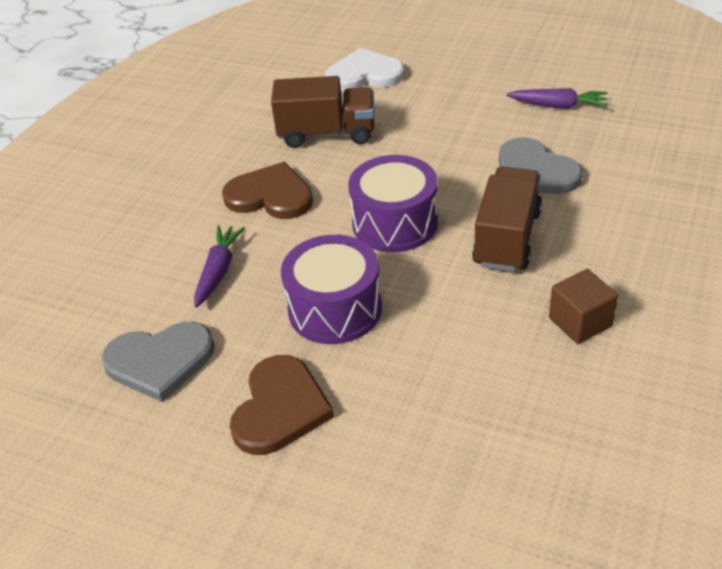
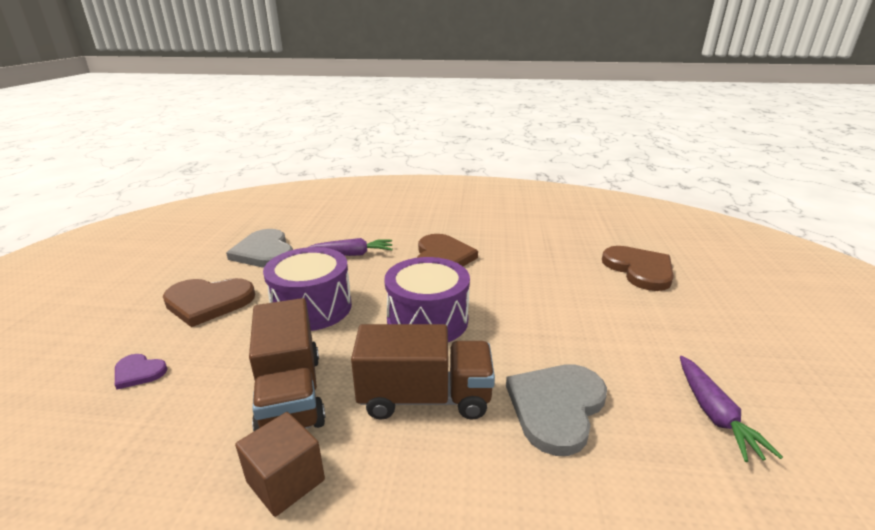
camera: 70 degrees right, 15 degrees down
brown truck [271,76,374,148] -> brown truck moved to [249,298,326,431]
white heart [325,48,405,92] -> brown heart [602,246,674,291]
none -> purple heart [115,354,168,390]

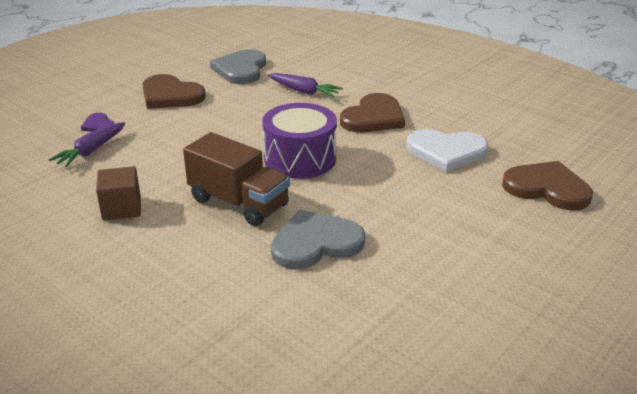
camera: 35 degrees right, 5 degrees up
brown truck [249,298,326,431] -> none
purple drum [263,247,352,331] -> none
brown heart [602,246,674,291] -> brown heart turned 75 degrees counterclockwise [502,161,593,211]
purple carrot [680,356,783,462] -> purple carrot moved to [49,122,125,167]
none -> white heart [406,129,488,172]

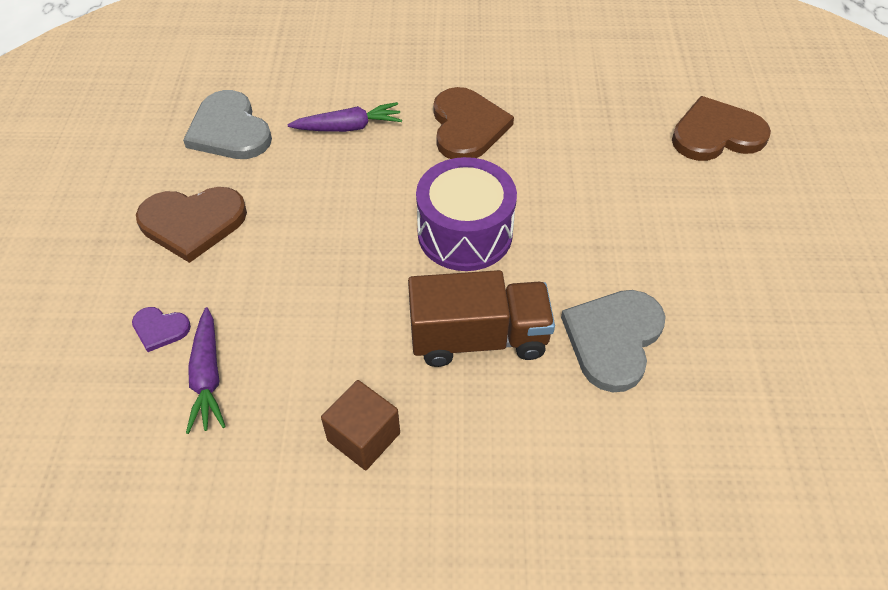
camera: 40 degrees left, 20 degrees up
white heart [406,129,488,172] -> none

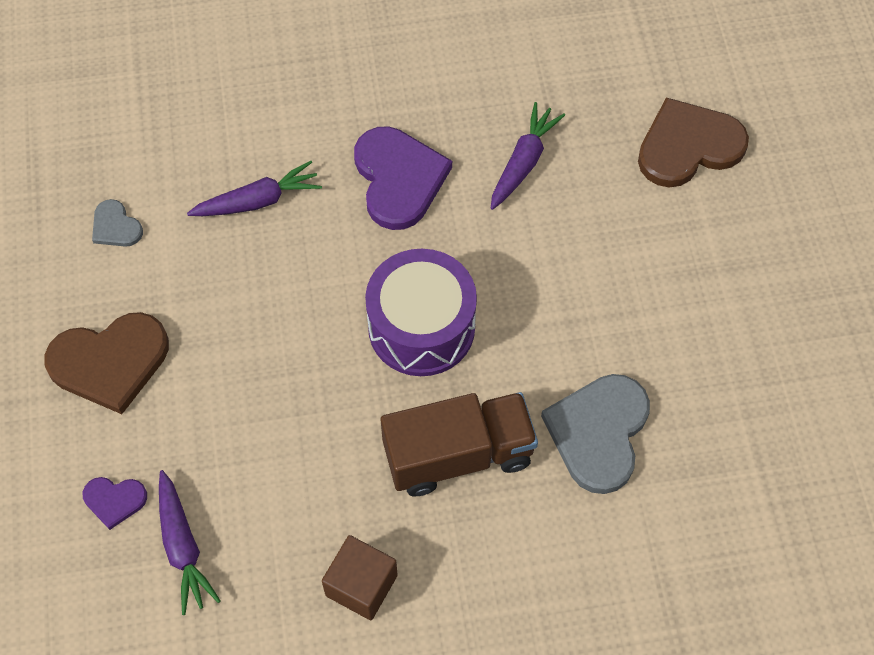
camera: 10 degrees left, 10 degrees up
grey heart [183,90,272,159] -> grey heart [92,199,143,247], size x0.50
brown heart [433,87,514,159] -> purple heart [354,126,452,230]
none -> purple carrot [491,102,565,210]

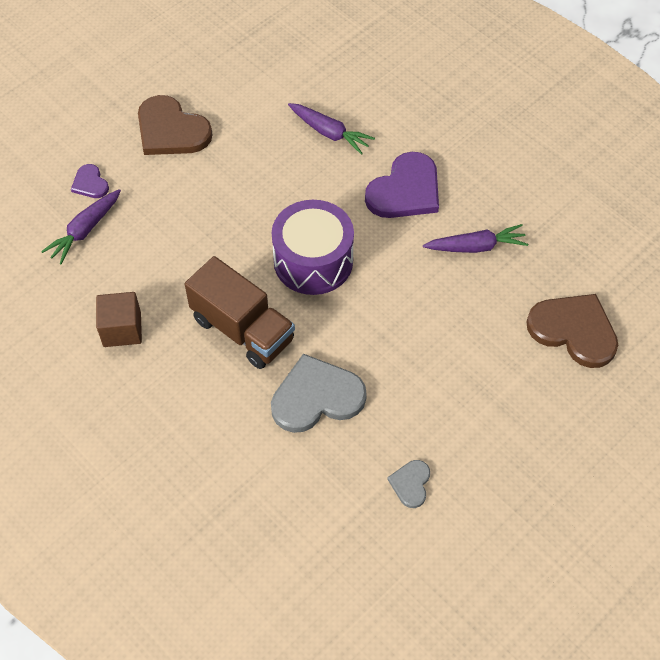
camera: 55 degrees right, 5 degrees down
grey heart [92,199,143,247] -> grey heart moved to [387,460,430,508]

